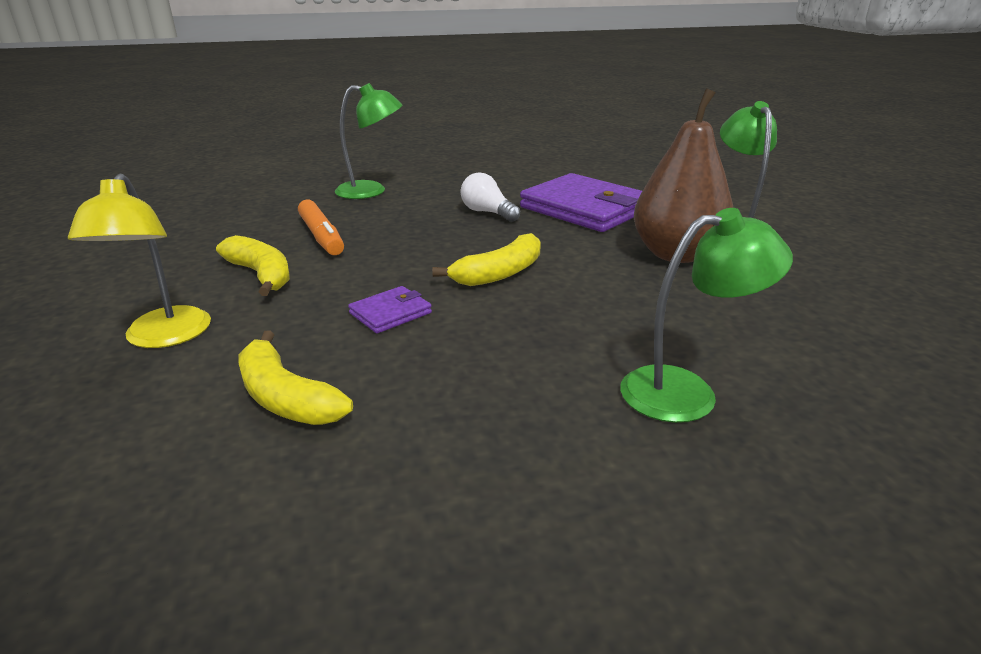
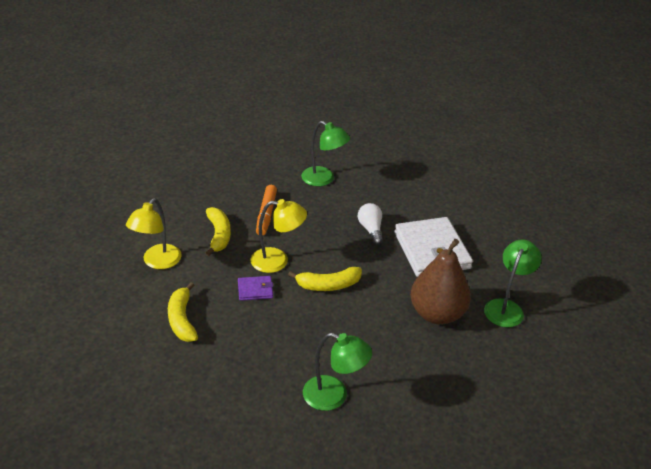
camera: 30 degrees right, 10 degrees up
purple wallet [520,173,642,232] -> white wallet [394,217,473,277]
none -> yellow lamp [251,199,307,273]

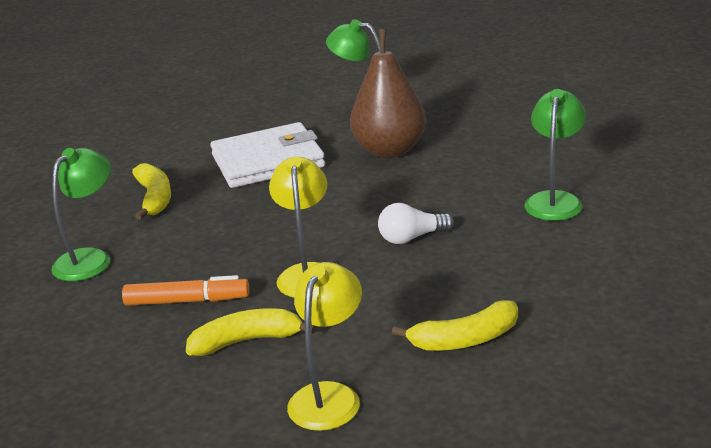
camera: 90 degrees left, 10 degrees down
yellow lamp [126,198,182,269] -> yellow lamp turned 90 degrees counterclockwise [287,262,362,431]
purple wallet [238,276,273,301] -> none
yellow banana [288,267,362,291] -> yellow banana moved to [132,163,171,220]
white light bulb [358,203,383,245] -> white light bulb moved to [378,203,454,244]

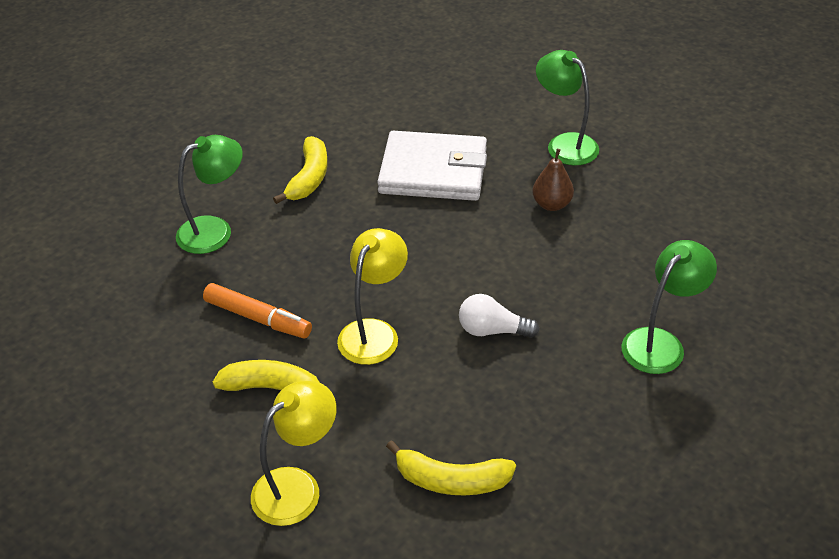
camera: 25 degrees right, 15 degrees up
brown pear [350,29,426,158] -> brown pear [532,149,574,211], size x0.51

